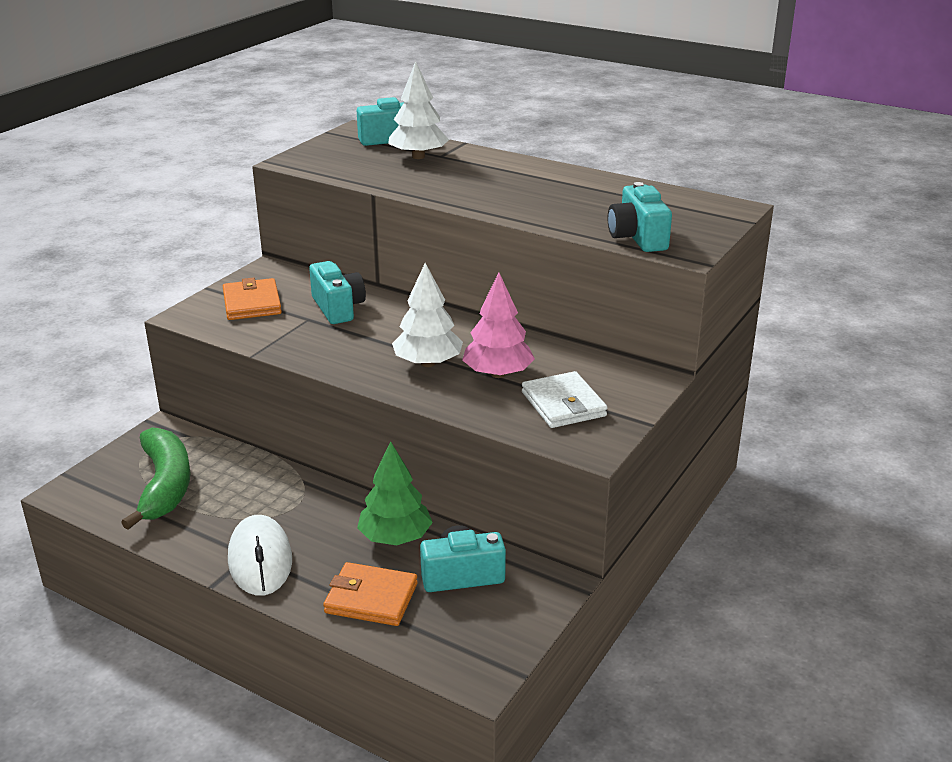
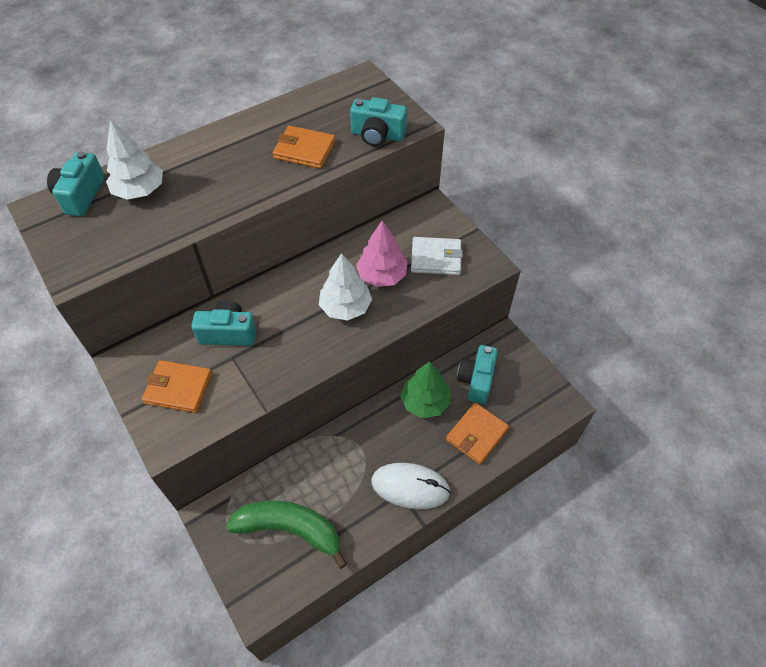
camera: 65 degrees left, 25 degrees up
none -> orange wallet [273,126,336,169]

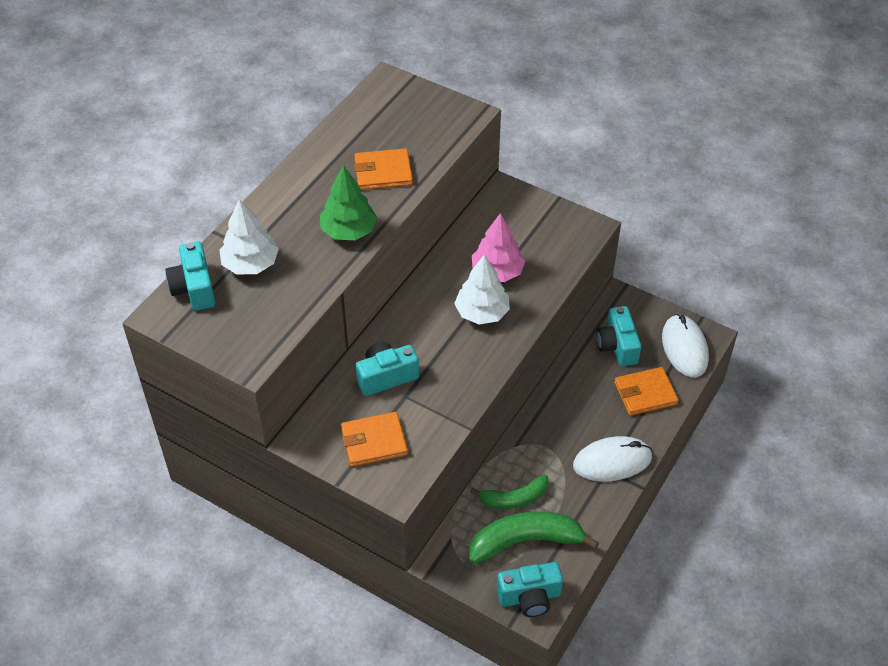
camera: 25 degrees left, 5 degrees down
turquoise camera [350,97,407,146] -> turquoise camera moved to [497,562,563,617]
green tree [400,362,451,418] -> green tree moved to [320,165,377,240]
white wallet [411,237,463,275] -> none
orange wallet [446,403,509,464] -> orange wallet turned 60 degrees clockwise [614,367,679,416]
none -> green banana [470,475,549,509]
none -> white mouse [662,314,709,377]

